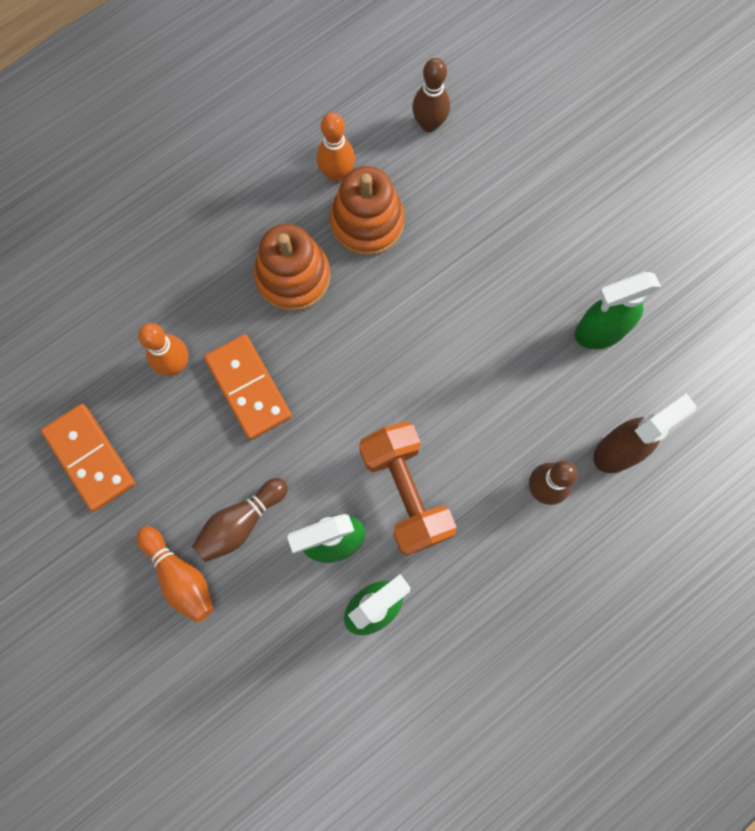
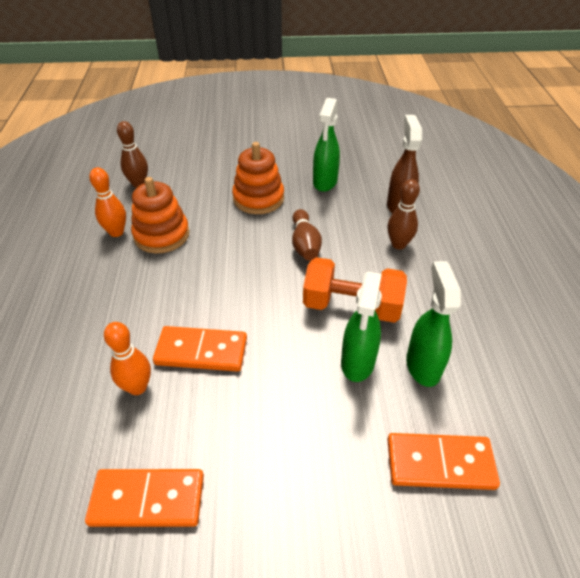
camera: 55 degrees left, 30 degrees down
orange bowling pin [136,526,214,623] -> none
brown bowling pin [192,478,288,562] -> brown bowling pin moved to [292,209,322,261]
orange stacking toy [254,224,330,312] -> orange stacking toy moved to [232,142,284,214]
none -> orange domino [387,433,500,490]

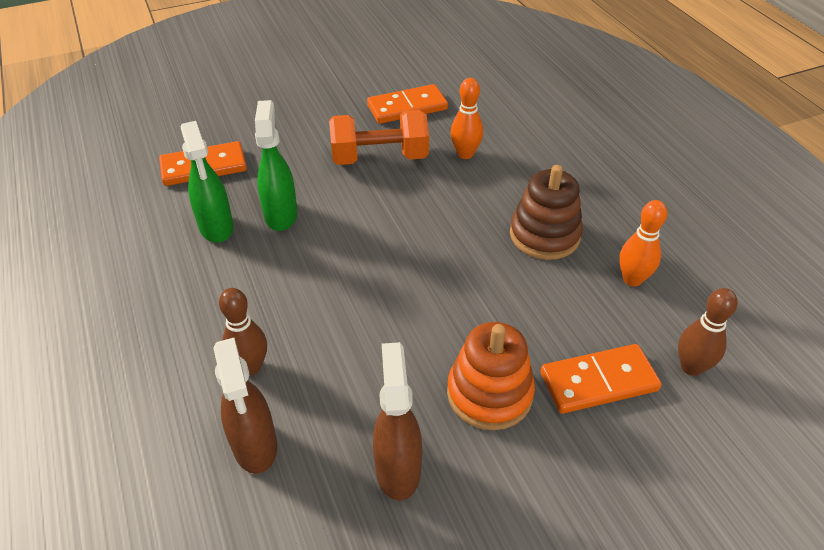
camera: 160 degrees right, 0 degrees up
orange stacking toy [131,177,189,254] -> none
orange domino [153,326,247,372] -> orange domino moved to [540,344,662,414]
brown bowling pin [292,209,322,261] -> none
orange dumbbell [303,257,407,323] -> orange dumbbell moved to [329,110,429,165]
green spray bottle [313,98,340,192] -> brown spray bottle [373,342,422,501]
none -> brown stacking toy [510,165,583,260]

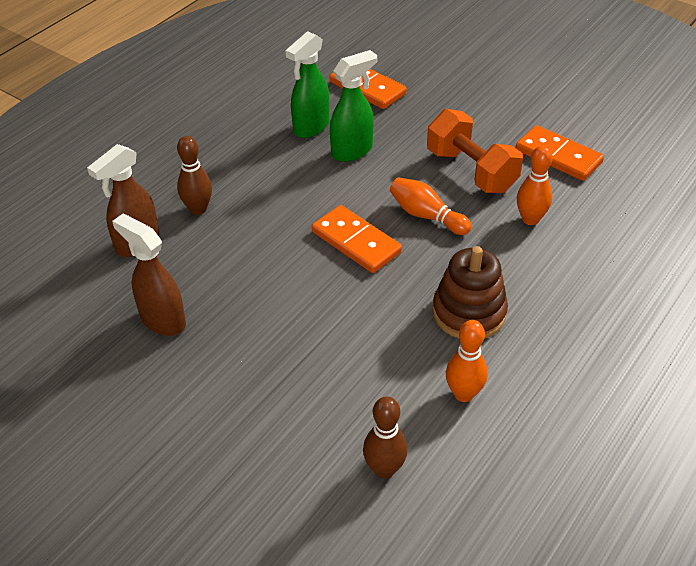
camera: 60 degrees right, 0 degrees up
brown spray bottle [373,342,422,501] -> brown spray bottle turned 105 degrees counterclockwise [112,214,186,336]
orange stacking toy [447,322,535,430] -> none
orange domino [540,344,662,414] -> orange domino moved to [312,205,402,273]
none -> orange bowling pin [390,177,472,235]

